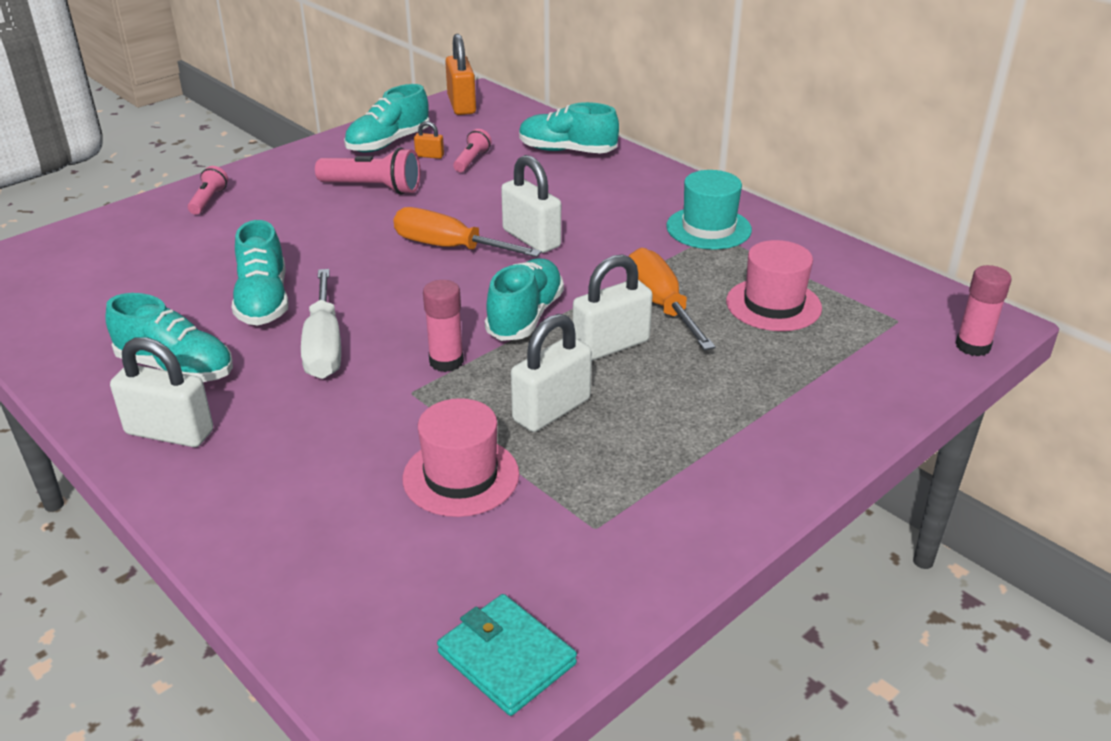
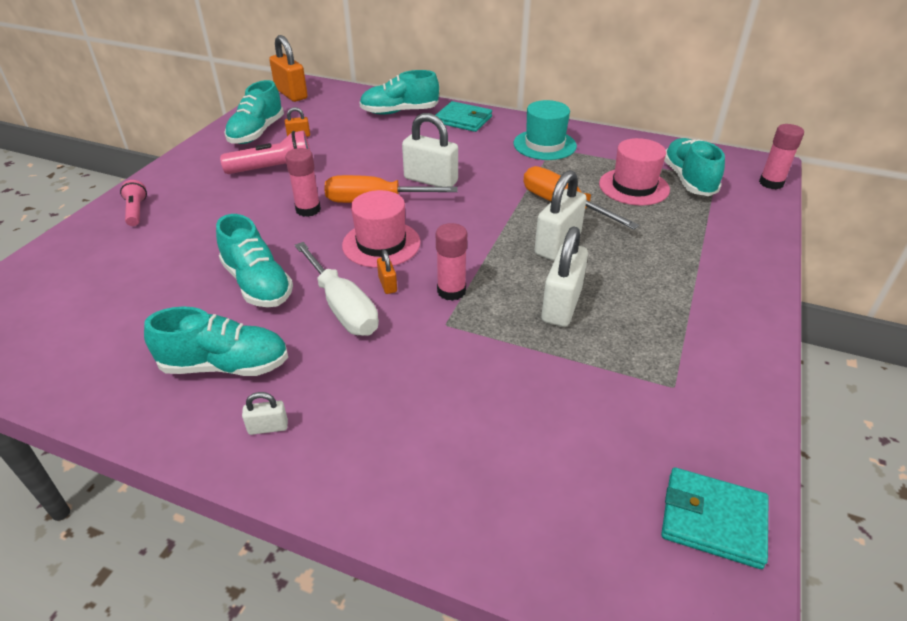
camera: 25 degrees left, 5 degrees up
white padlock [110,337,213,447] -> white padlock [242,392,288,435], size x0.47
pink hat [403,398,519,517] -> pink hat moved to [342,190,421,268]
pink flashlight [453,129,492,172] -> none
turquoise shoe [485,259,564,341] -> turquoise shoe moved to [664,138,725,196]
none -> pink glue stick [285,148,321,217]
none -> orange padlock [377,250,397,294]
none -> turquoise wallet [436,101,492,132]

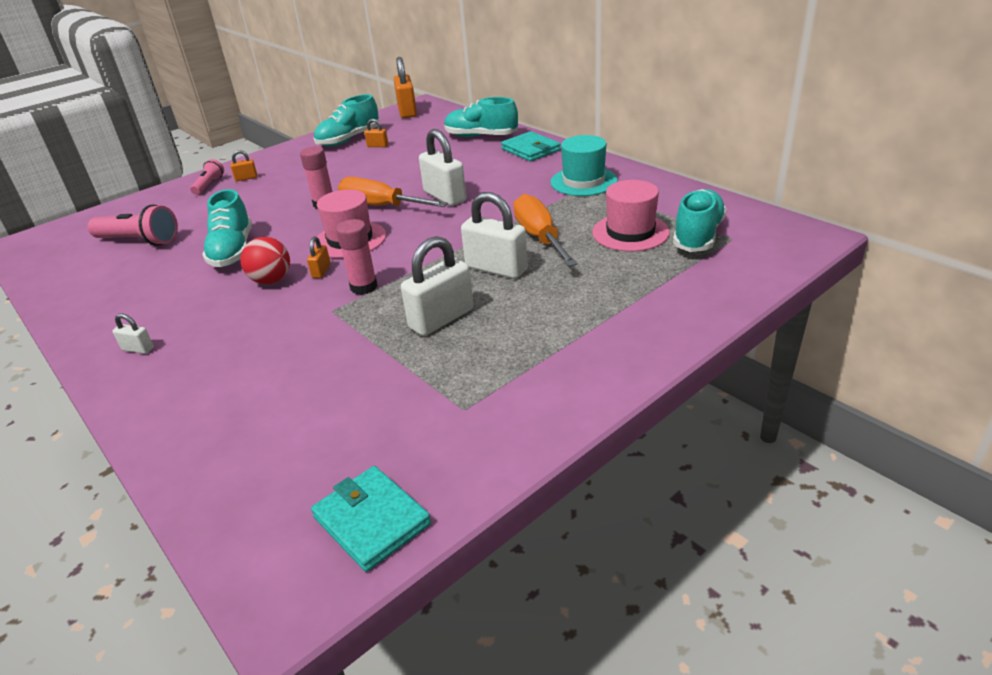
camera: 30 degrees right, 5 degrees down
turquoise shoe [144,306,288,376] -> none
pink flashlight [220,131,310,174] -> pink flashlight moved to [88,204,178,246]
white screwdriver [295,242,379,336] -> red ball [240,237,290,284]
white padlock [534,170,587,261] -> white padlock turned 60 degrees clockwise [461,192,528,279]
pink glue stick [759,124,804,189] -> none
none -> orange padlock [230,150,257,181]

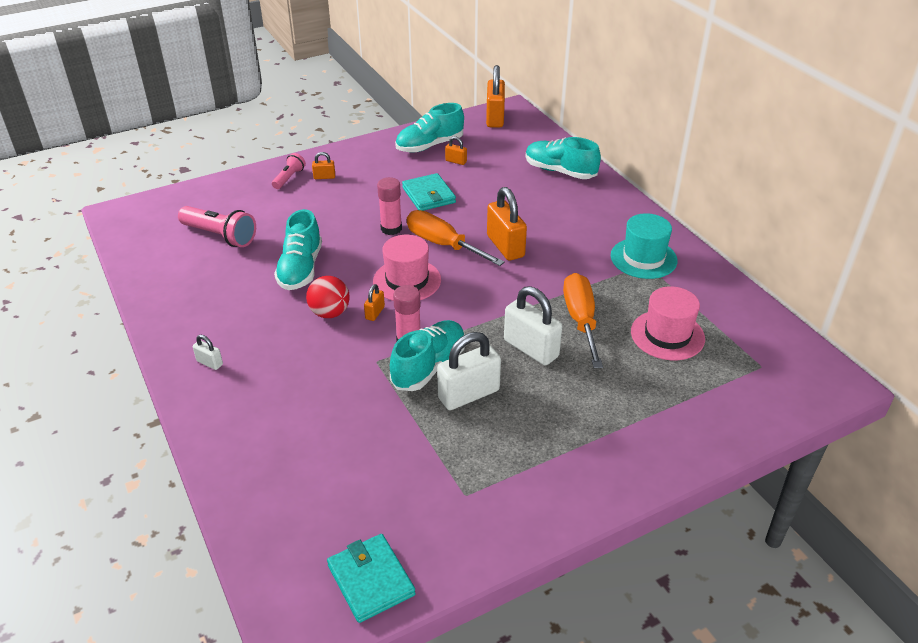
camera: 10 degrees right, 5 degrees up
white padlock [419,129,467,206] -> orange padlock [487,187,527,261]
turquoise wallet [501,131,561,161] -> turquoise wallet moved to [402,173,456,211]
turquoise shoe [673,189,727,252] -> turquoise shoe moved to [390,320,465,391]

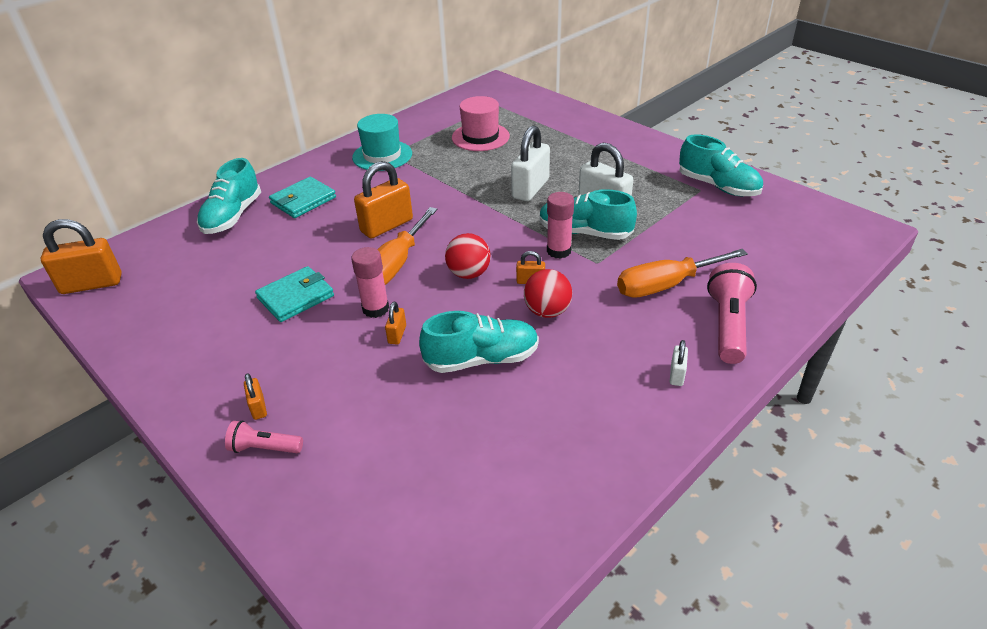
camera: 105 degrees left, 0 degrees up
pink flashlight [178,206,256,247] -> pink flashlight moved to [707,263,757,364]
turquoise wallet [327,534,416,623] -> turquoise wallet moved to [269,177,336,218]
pink hat [373,234,441,301] -> red ball [445,233,491,279]
turquoise shoe [395,103,464,153] -> turquoise shoe moved to [679,134,763,196]
orange padlock [445,136,467,165] -> orange padlock moved to [385,302,406,344]
orange screwdriver [563,273,603,368] -> orange screwdriver moved to [617,249,748,298]

